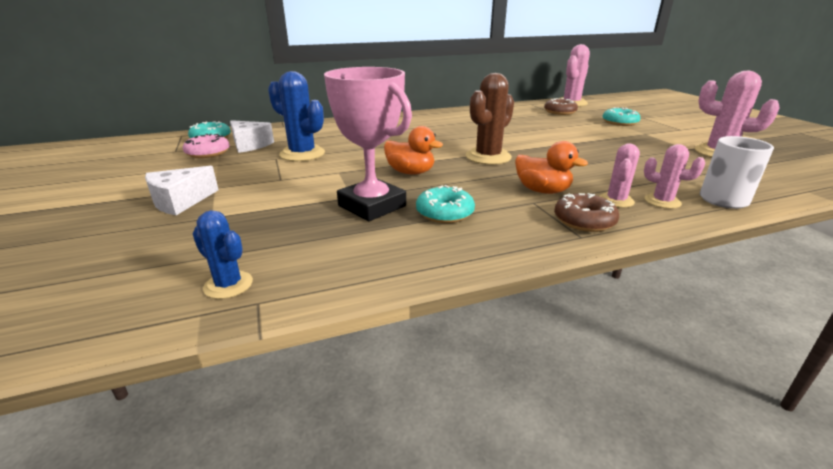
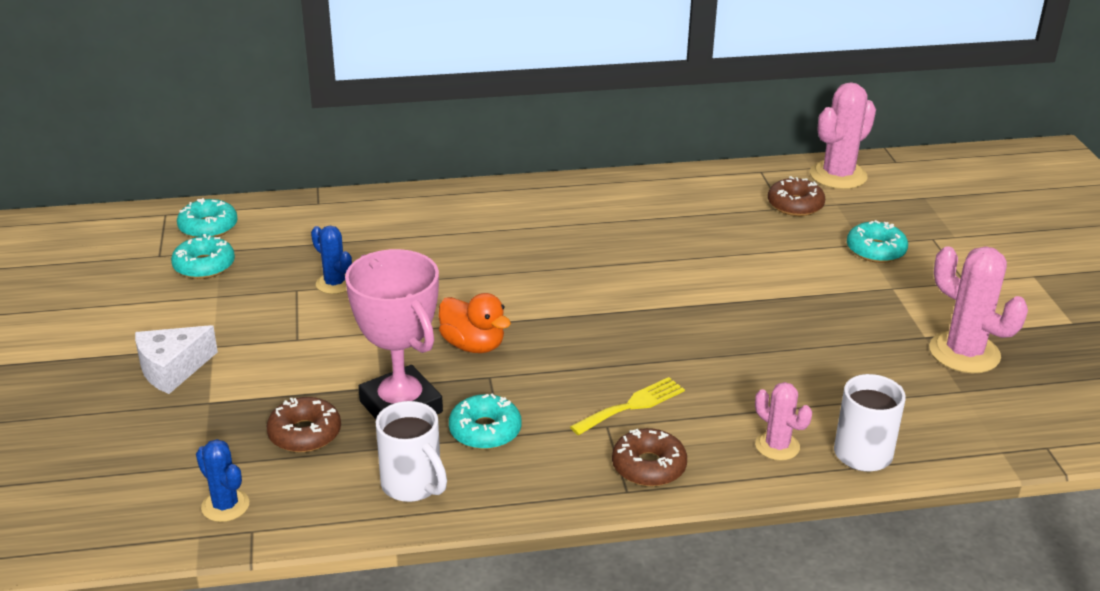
camera: 10 degrees right, 5 degrees up
pink donut [183,134,230,158] -> turquoise donut [171,234,235,279]
white cheese [230,120,274,153] -> none
blue cactus [268,71,325,161] -> blue cactus [311,226,352,294], size x0.58
brown cactus [466,73,514,165] -> none
orange duck [515,141,588,194] -> yellow fork [570,377,685,435]
pink cactus [599,143,640,208] -> none
none -> brown donut [267,397,341,452]
none -> white mug [376,401,447,502]

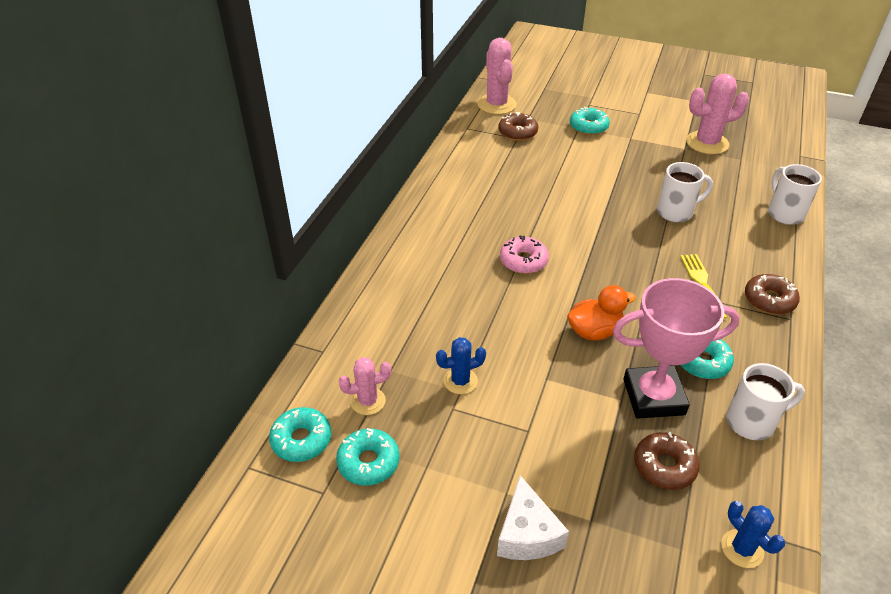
camera: 60 degrees left, 10 degrees up
blue cactus [196,439,249,522] -> blue cactus turned 75 degrees clockwise [721,501,785,568]
pink cactus [755,382,812,461] -> pink cactus moved to [339,357,391,415]
none -> pink donut [500,235,549,274]
none -> white mug [657,162,713,222]

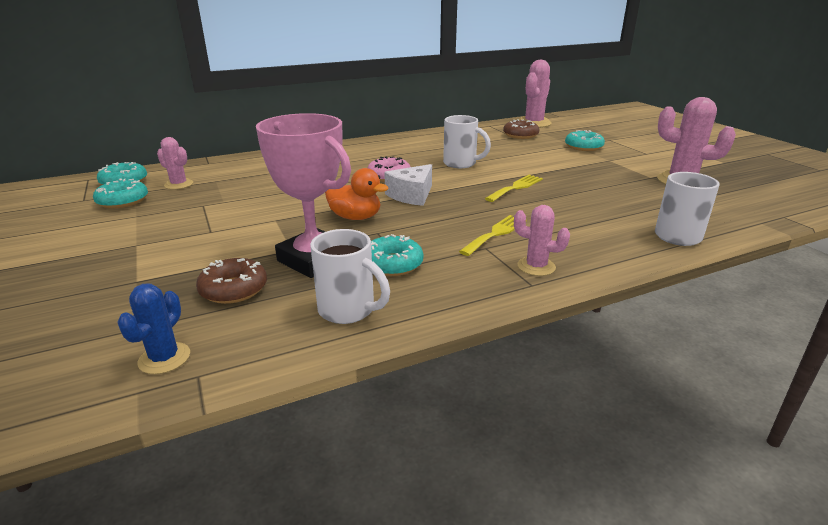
camera: 45 degrees right, 15 degrees down
blue cactus [436,337,486,394] -> none
white cheese [497,475,569,560] -> white cheese moved to [384,164,432,206]
white mug [657,162,713,222] -> white mug moved to [443,115,491,168]
brown donut [745,274,800,314] -> pink cactus [514,205,570,276]
none -> yellow fork [485,175,543,202]

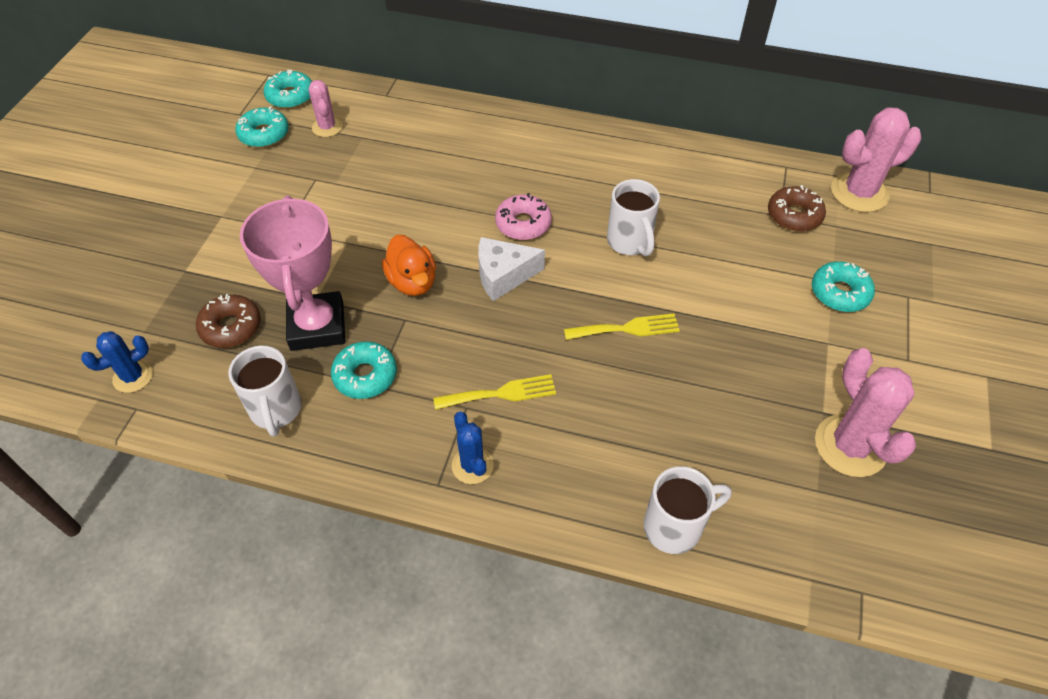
camera: 40 degrees right, 25 degrees up
pink cactus [514,205,570,276] -> blue cactus [452,412,494,484]

